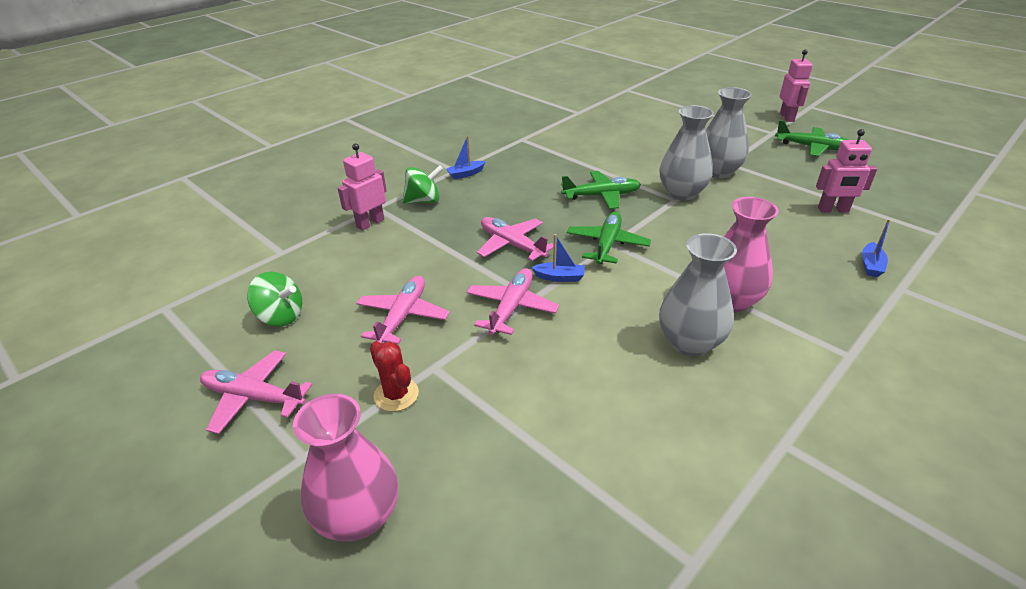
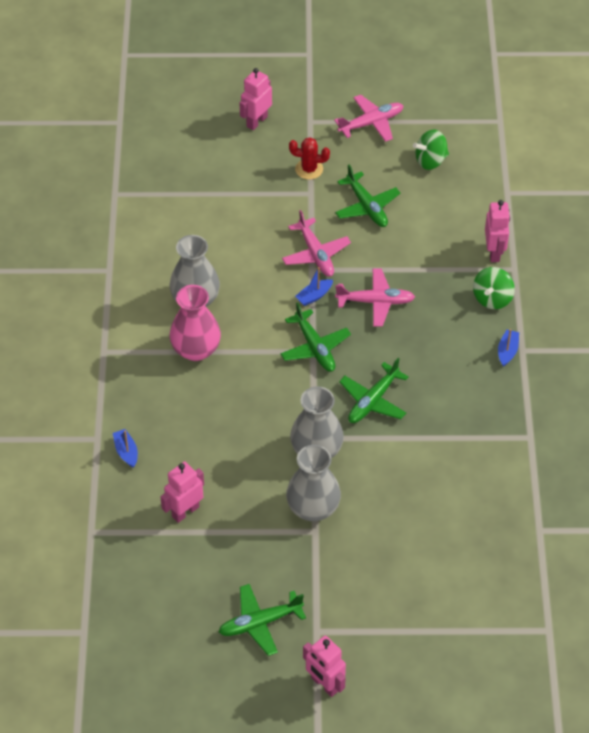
camera: 135 degrees right, 15 degrees up
pink vase [293,394,398,541] -> pink robot [240,68,272,130]
pink plane [356,276,450,345] -> green plane [335,165,400,227]

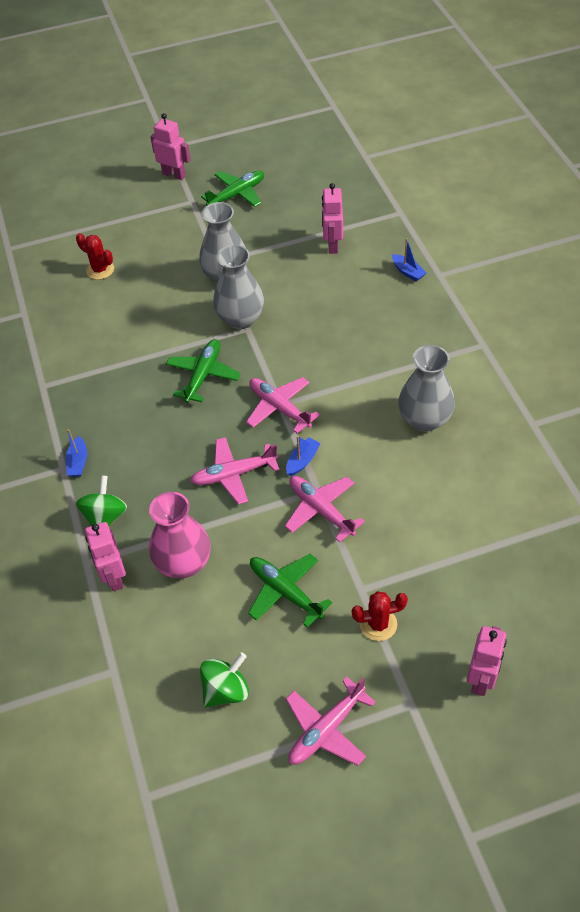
camera: 165 degrees right, 0 degrees up
pink robot [160,462,204,523] -> pink robot turned 150 degrees clockwise [322,183,343,254]
pink vase [169,285,221,361] -> pink vase moved to [149,492,211,579]
green plane [280,302,351,372] -> pink plane [246,377,320,434]
none -> red cactus [76,233,114,280]

